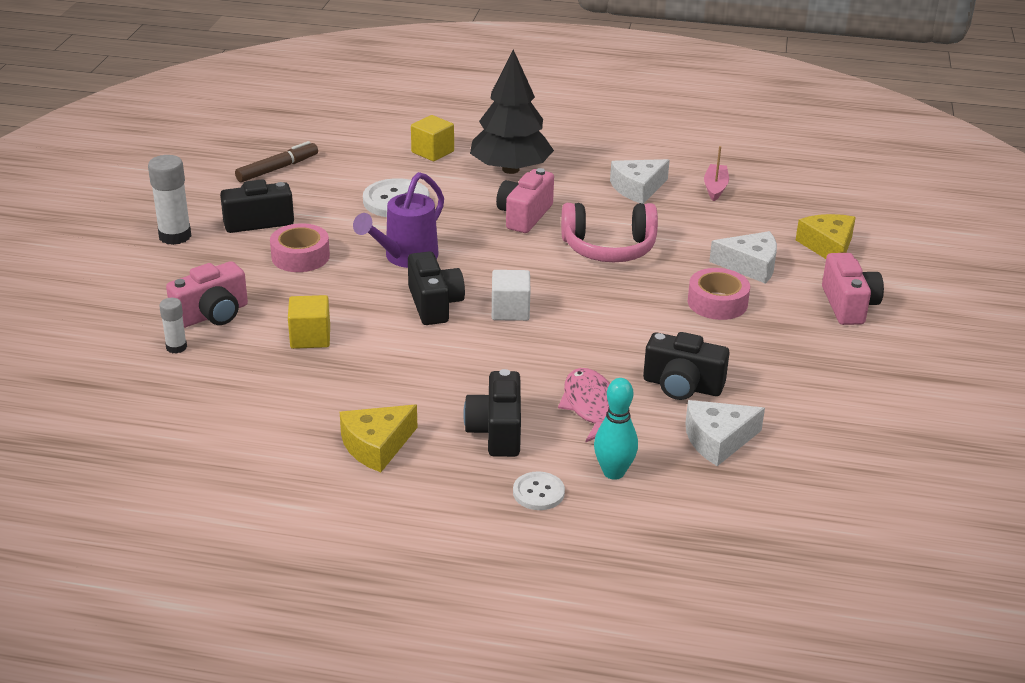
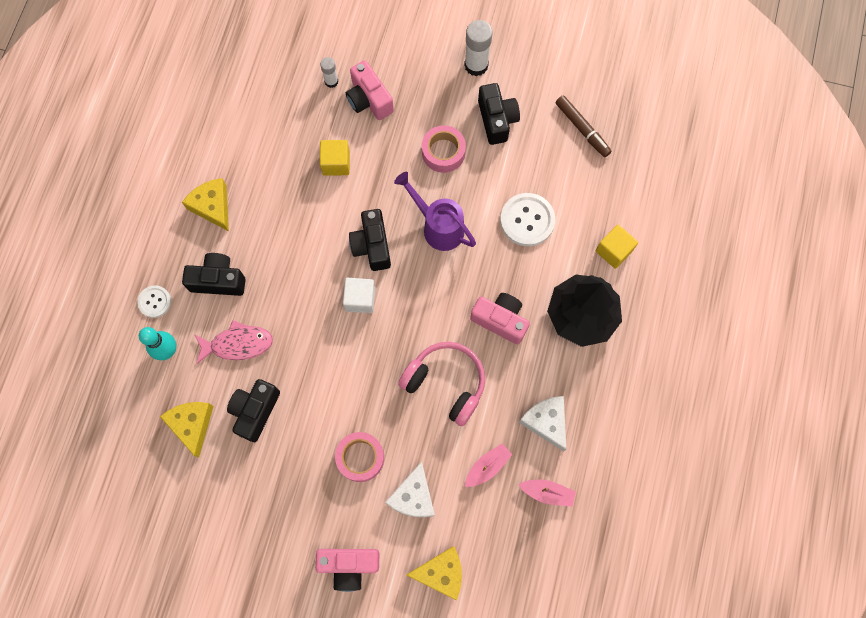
camera: 95 degrees right, 40 degrees up
black camera [408,251,465,325] -> black camera turned 90 degrees clockwise [349,209,391,271]
pink headphones [561,203,658,262] -> pink headphones turned 120 degrees clockwise [398,342,485,426]
white cheese [685,400,765,466] -> yellow cheese [160,402,214,457]
none -> pink boat [465,443,512,487]

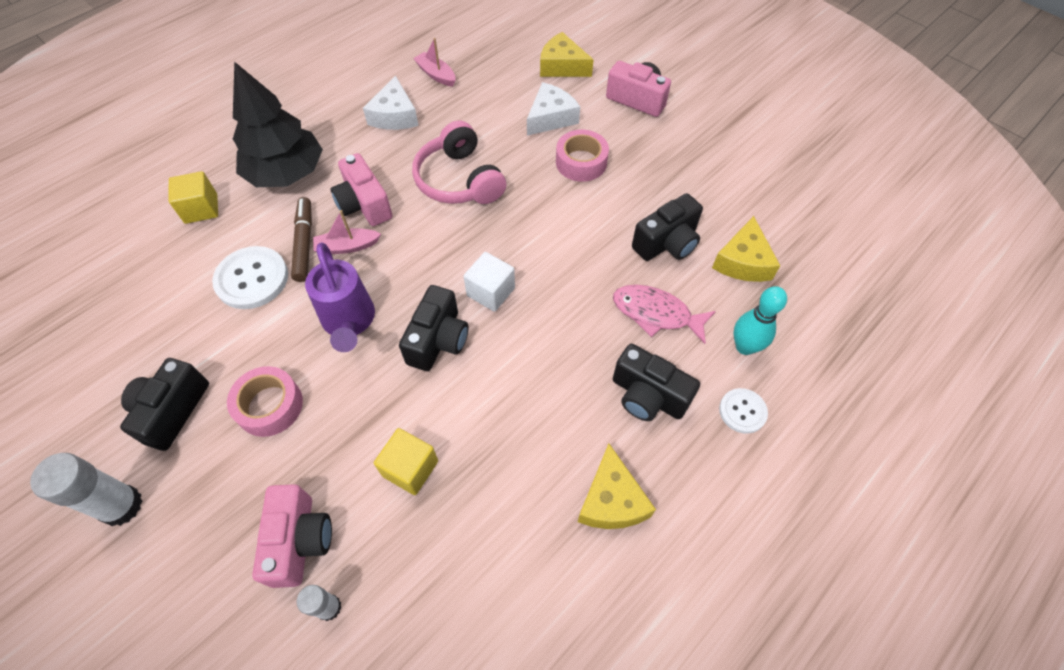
camera: 150 degrees left, 15 degrees down
pink boat [465,443,512,487] -> pink boat moved to [313,210,381,254]
brown marker [555,95,612,157] -> brown marker moved to [291,197,312,282]

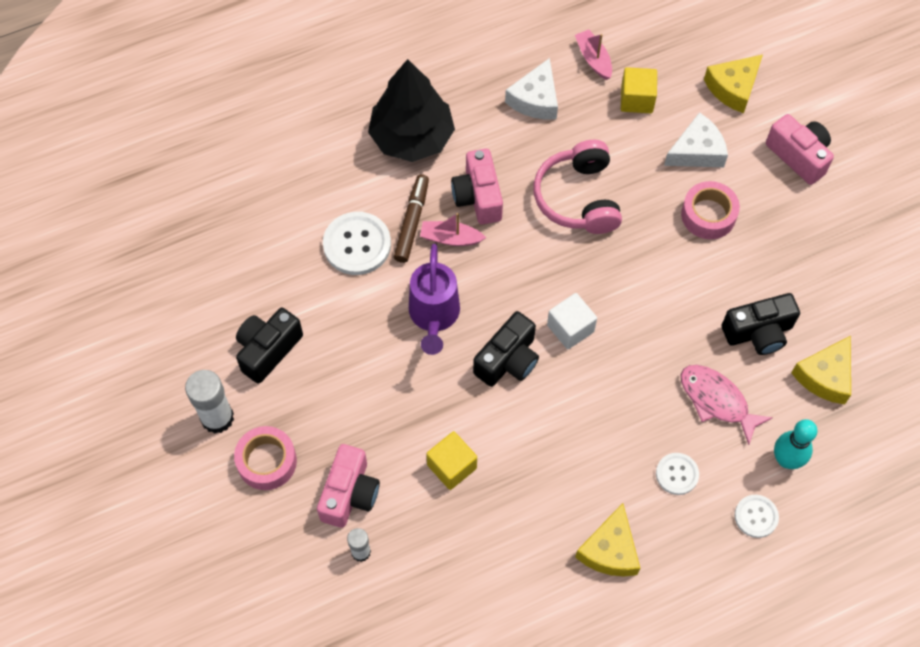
camera: 20 degrees right, 5 degrees up
yellow cube [169,171,218,224] -> yellow cube moved to [621,67,657,113]
pink tape [227,366,303,437] -> pink tape moved to [234,426,297,490]
yellow cheese [540,32,594,77] -> yellow cheese turned 90 degrees counterclockwise [704,55,763,113]
black camera [613,344,700,421] -> white button [656,453,699,495]

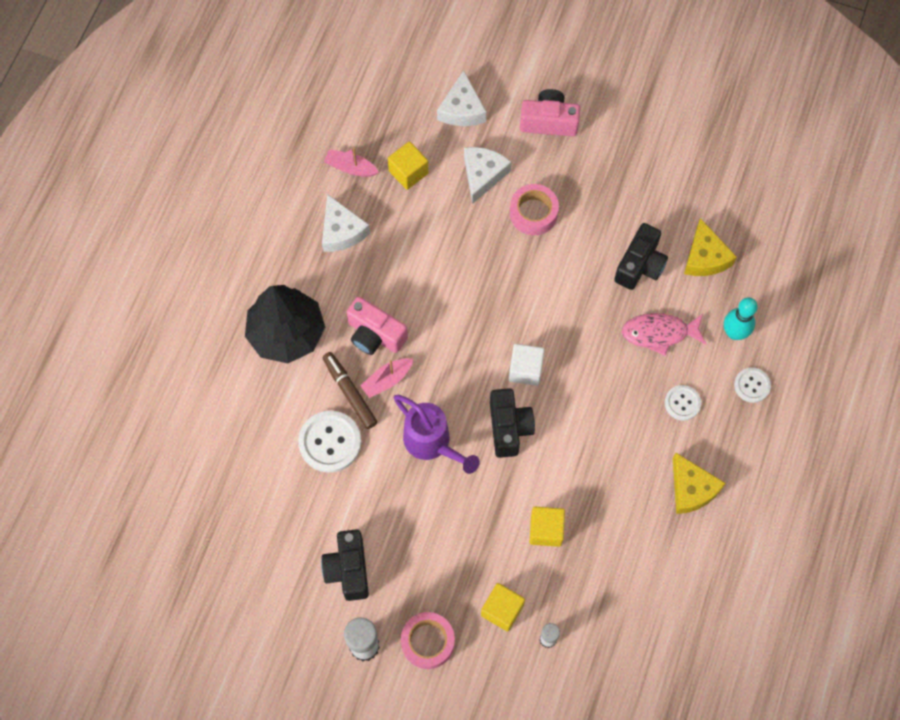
camera: 45 degrees left, 5 degrees up
pink camera [317,444,380,528] -> yellow cube [481,583,525,632]
pink headphones [533,140,622,234] -> none
yellow cheese [704,55,763,113] -> white cheese [437,70,486,126]

